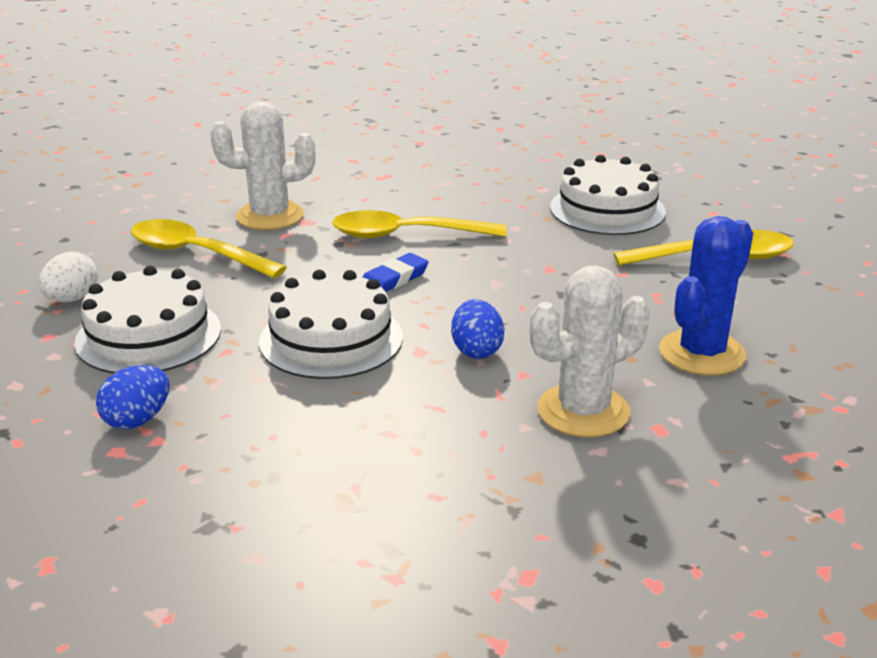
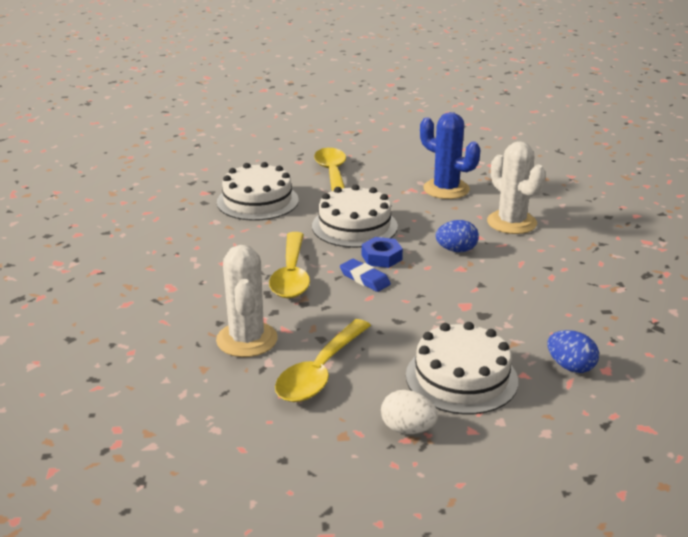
camera: 90 degrees left, 0 degrees up
white cake [259,270,403,379] -> white cake moved to [312,184,398,248]
none -> blue nut [362,237,403,268]

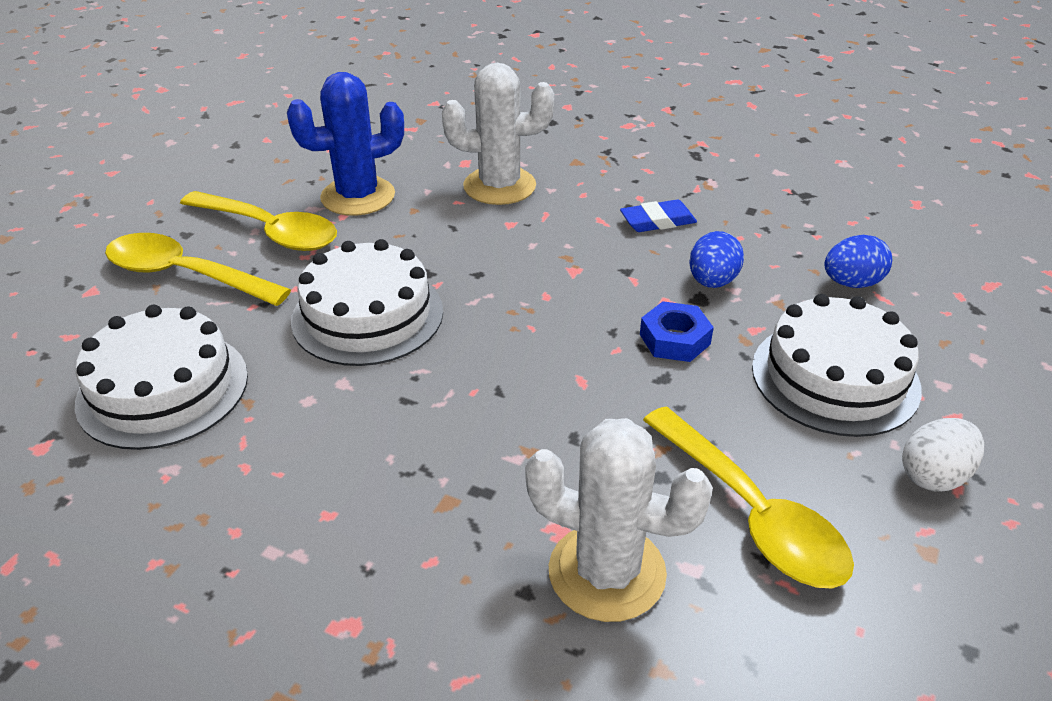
camera: 60 degrees left, 10 degrees up
yellow spoon [269,232,310,298] -> yellow spoon moved to [180,191,337,251]
blue eraser [340,259,391,292] -> blue eraser moved to [620,200,697,232]
blue nut [362,237,403,268] -> blue nut moved to [640,301,714,362]
blue egg [436,220,479,252] -> blue egg moved to [689,231,744,288]

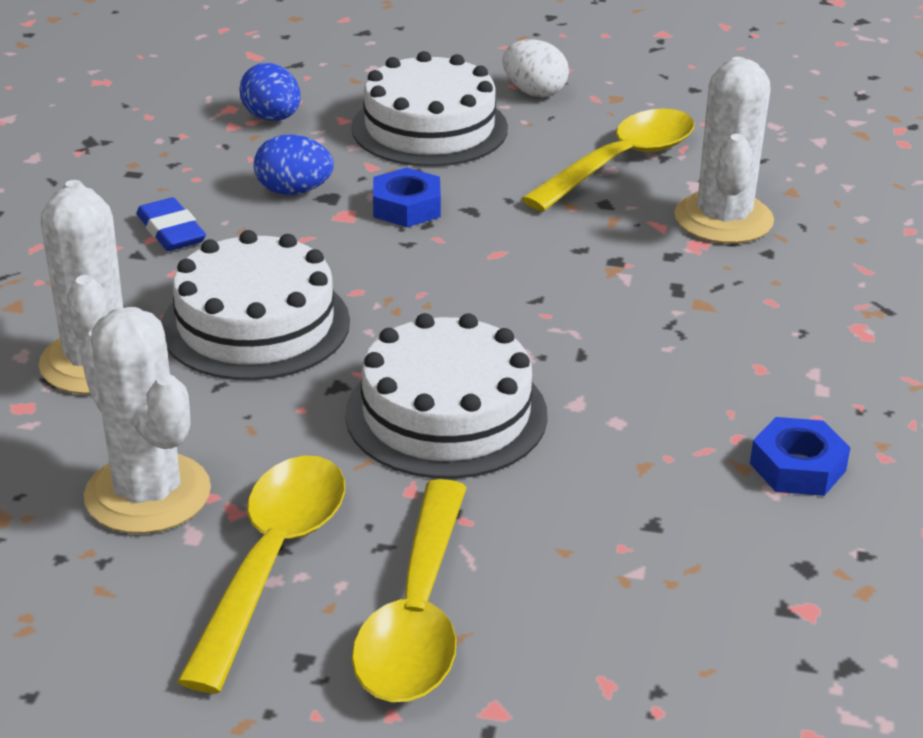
camera: 105 degrees left, 5 degrees down
white cake [75,305,248,450] -> white cake moved to [161,230,350,380]
blue cactus [287,72,404,216] -> white cactus [80,307,211,534]
none -> blue nut [750,417,850,496]

